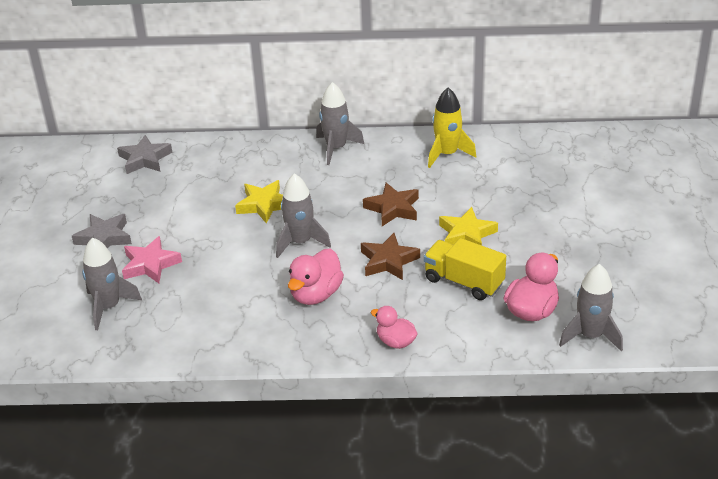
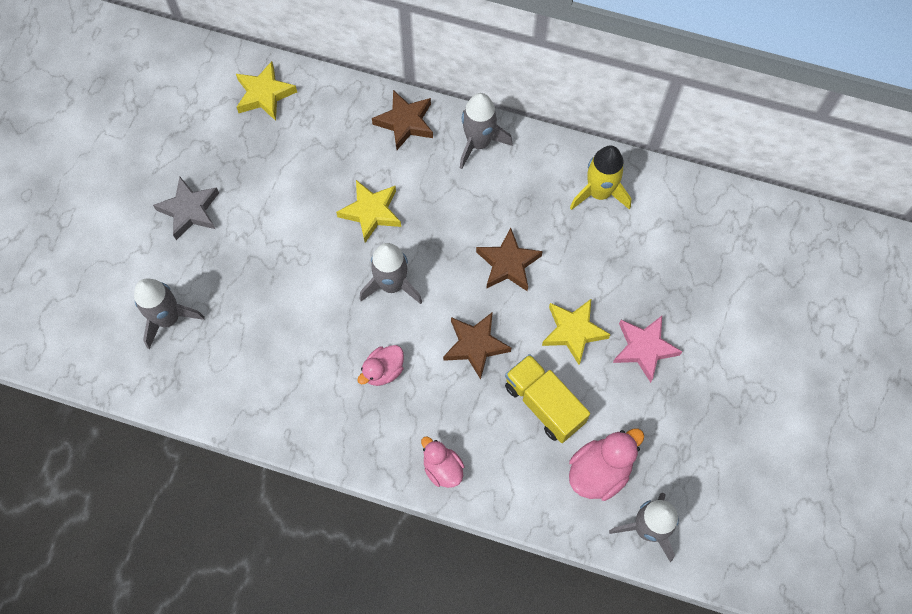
camera: 15 degrees right, 30 degrees up
grey star [117,135,172,174] -> yellow star [236,61,297,121]
pink star [122,236,182,283] -> pink star moved to [613,316,682,383]
pink duck [288,248,344,305] -> pink duck [357,345,404,386], size x0.65
none -> brown star [372,90,433,150]

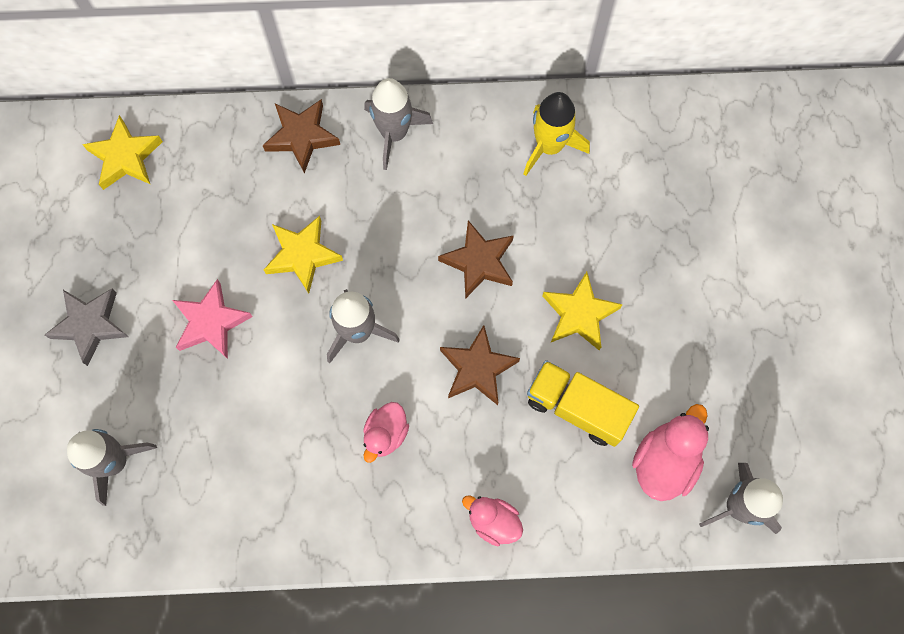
camera: 20 degrees left, 5 degrees up
pink star [613,316,682,383] -> pink star moved to [172,279,252,359]

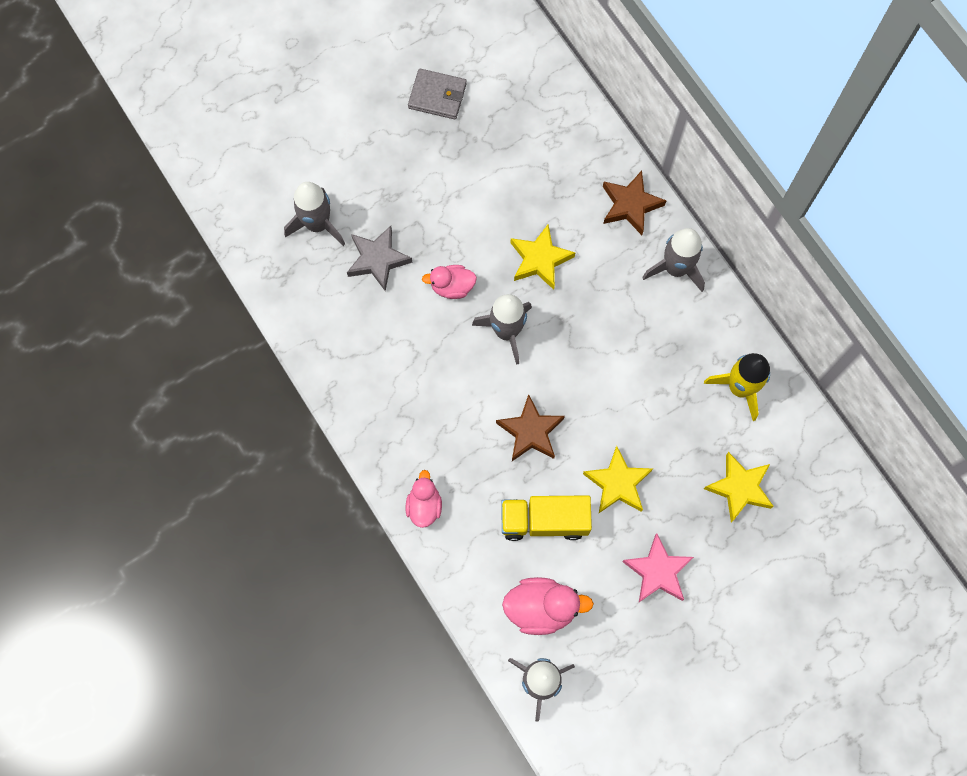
camera: 60 degrees right, 0 degrees up
grey star [45,289,129,366] -> grey star moved to [347,226,413,291]
yellow star [82,115,163,190] -> yellow star moved to [704,452,774,522]
pink star [172,279,252,359] -> pink star moved to [622,533,694,602]
pink duck [363,402,409,463] -> pink duck moved to [422,265,477,299]
brown star [438,220,514,299] -> none
yellow truck [527,360,639,447] -> yellow truck turned 90 degrees counterclockwise [501,495,592,541]
none -> grey wallet [408,69,467,119]

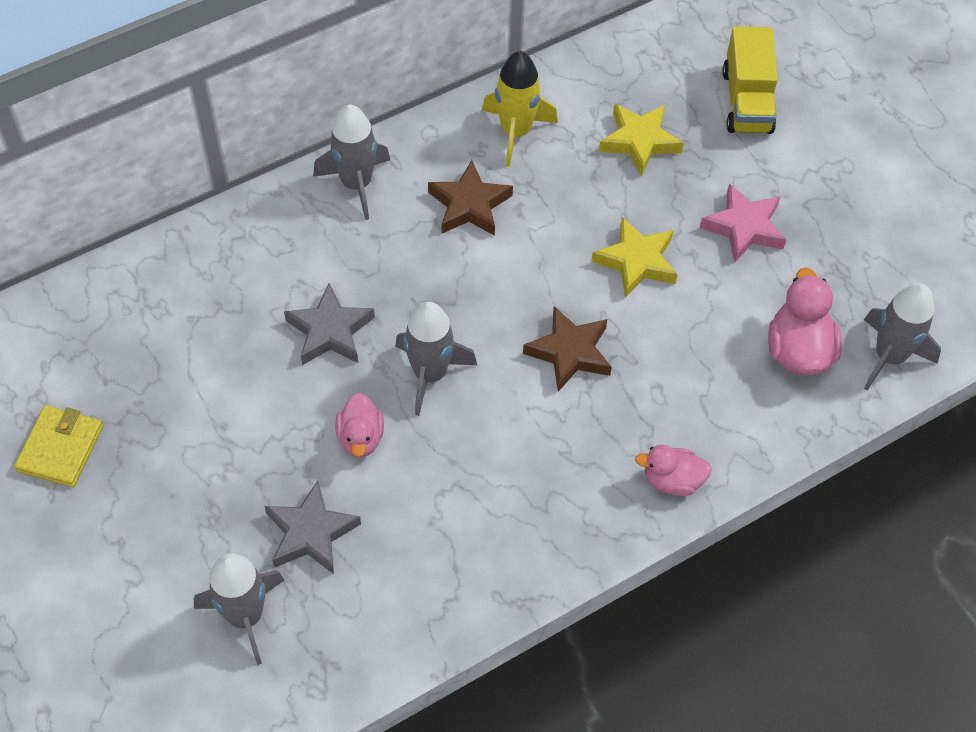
camera: 90 degrees left, 15 degrees down
grey wallet [408,69,467,119] -> yellow wallet [14,405,103,487]
yellow truck [501,495,592,541] -> yellow truck moved to [723,26,778,134]
yellow star [511,225,576,290] -> grey star [284,283,375,365]
brown star [603,171,667,235] -> brown star moved to [428,160,513,236]

